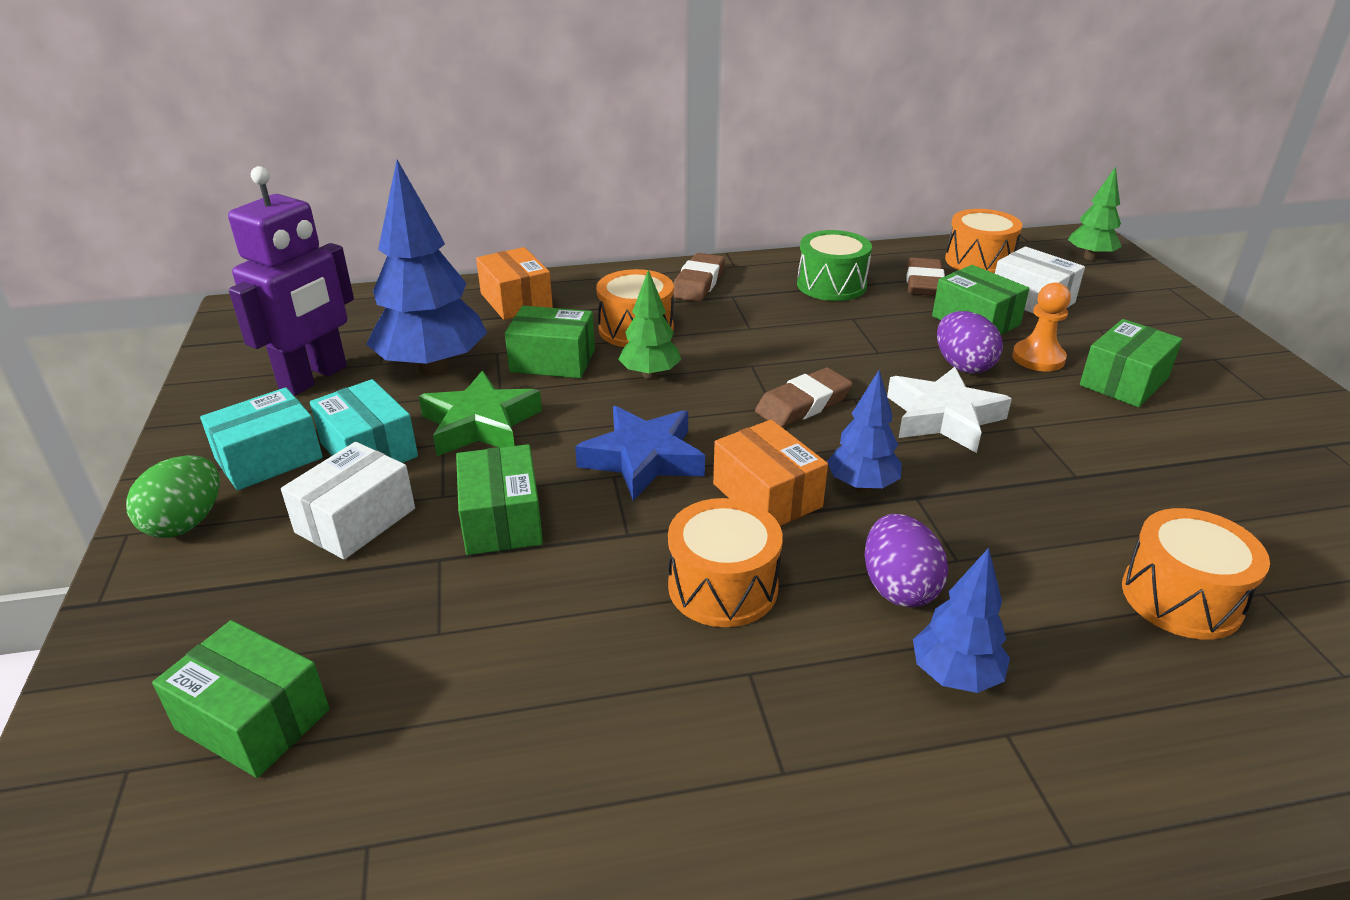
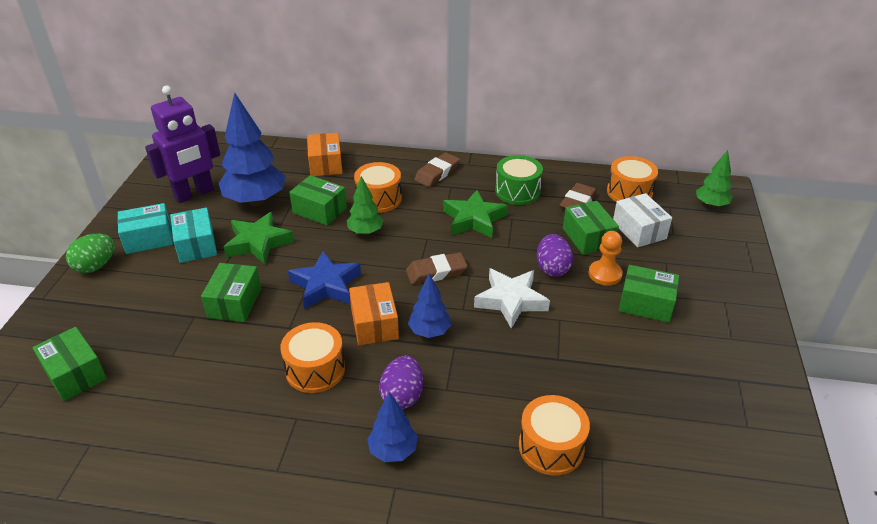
camera: 20 degrees right, 5 degrees up
white box [281,442,415,560] -> none
green box [1080,319,1182,407] -> green box turned 45 degrees clockwise [619,265,679,323]
none -> green star [443,190,508,238]

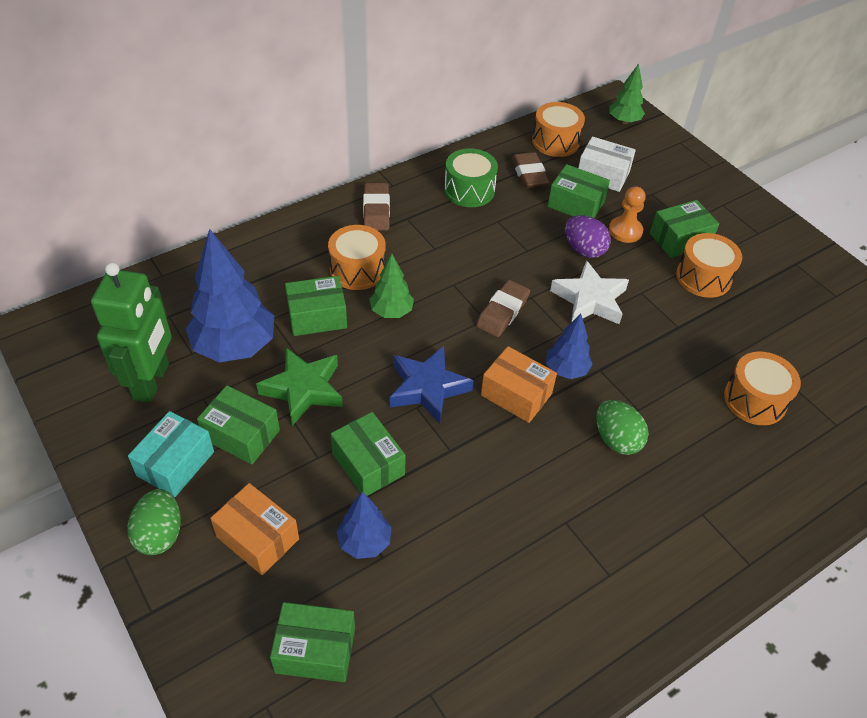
camera: 45 degrees left, 10 degrees up
purple robot [145,85,220,203] -> green robot [91,262,172,402]
turquoise box [170,208,217,263] -> green box [197,385,280,465]
orange drum [280,322,345,393] -> orange drum moved to [676,233,742,298]
orange box [307,133,343,176] -> orange box moved to [210,483,299,575]
blue tree [367,392,418,462] -> blue tree moved to [337,491,391,559]
purple egg [379,356,423,409] -> green egg [596,400,649,455]
green star [443,190,508,238] -> none

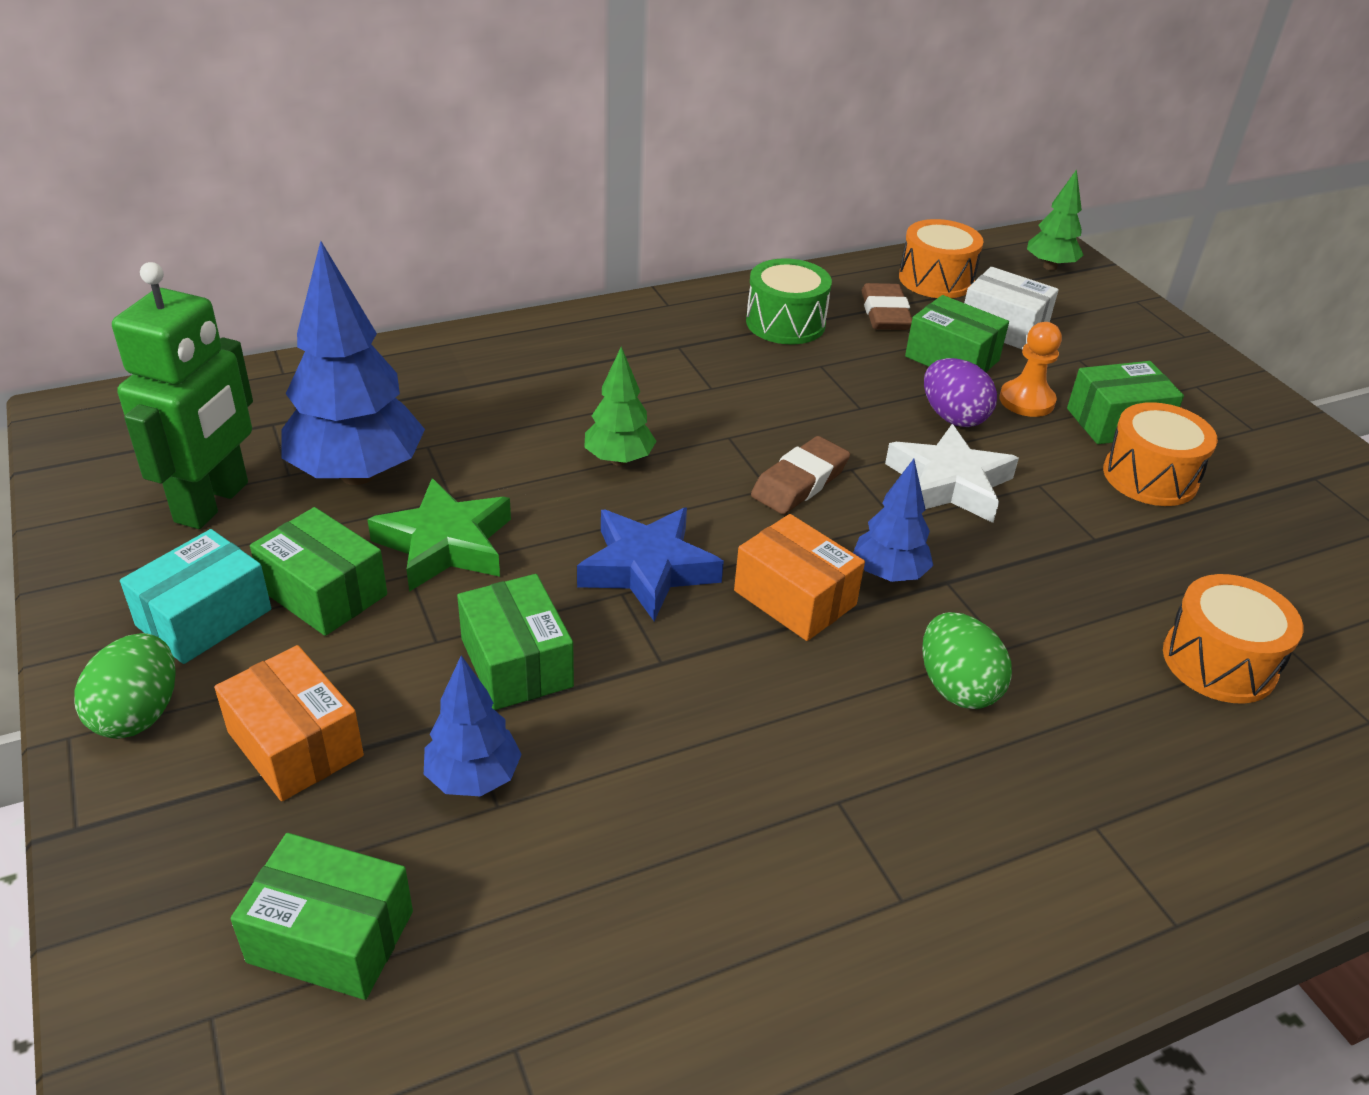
camera: 10 degrees right, 10 degrees down
green box [285,276,347,336] -> none
orange drum [328,225,386,290] -> none
brown eraser [363,183,390,231] -> none

